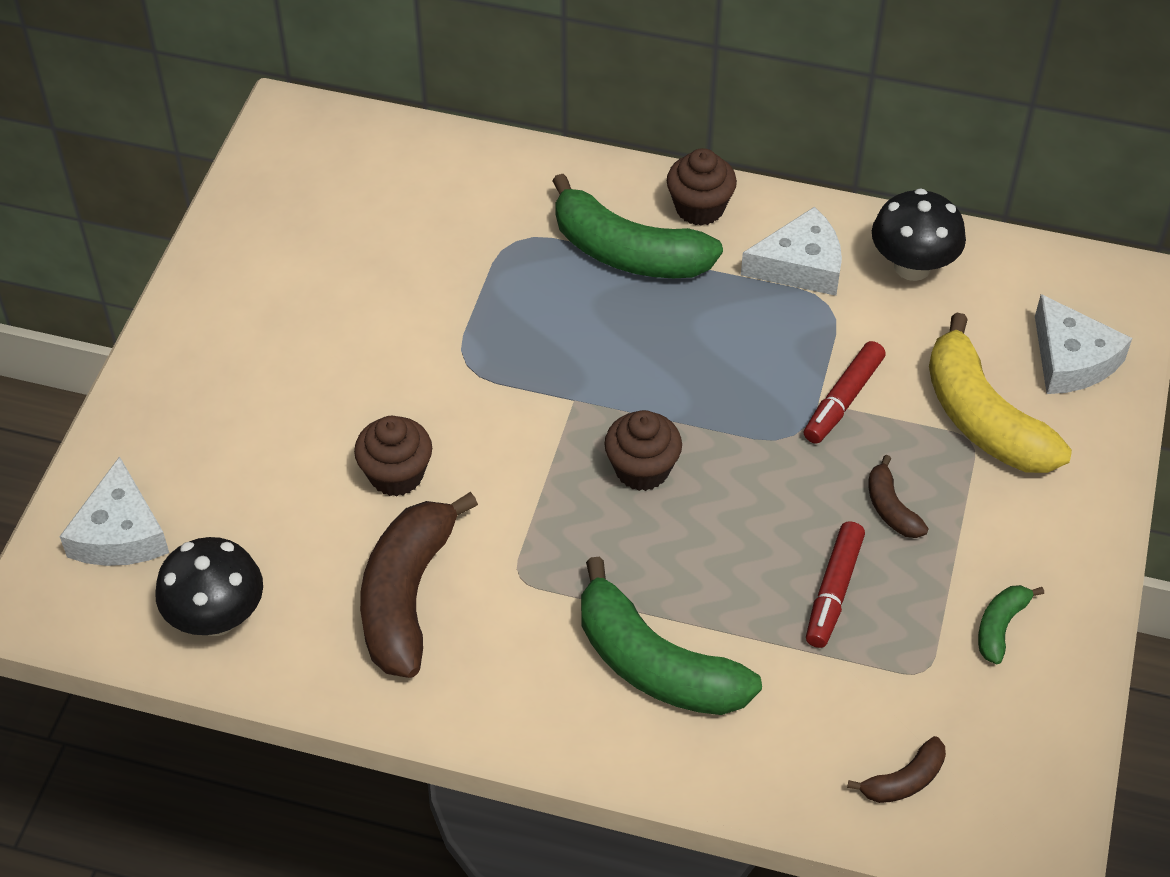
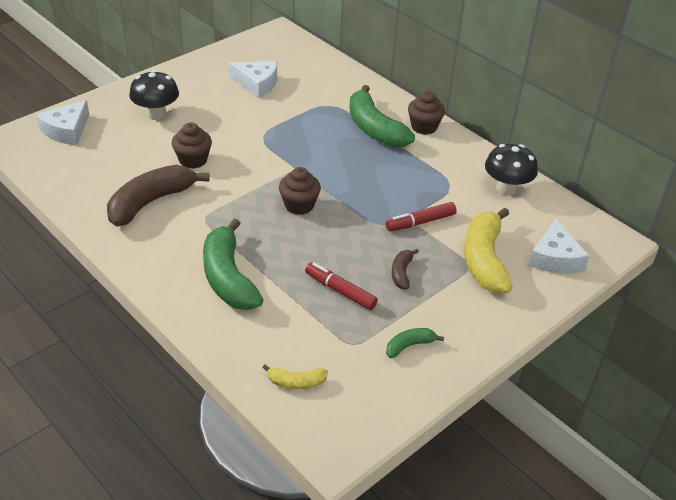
camera: 30 degrees right, 10 degrees down
black mushroom [155,537,263,636] -> black mushroom moved to [129,70,179,120]
white cheese [741,207,842,296] -> white cheese moved to [229,61,277,98]
red marker [806,521,865,648] -> red marker turned 75 degrees clockwise [305,262,378,310]
brown banana [847,736,946,803] -> yellow banana [262,364,328,389]

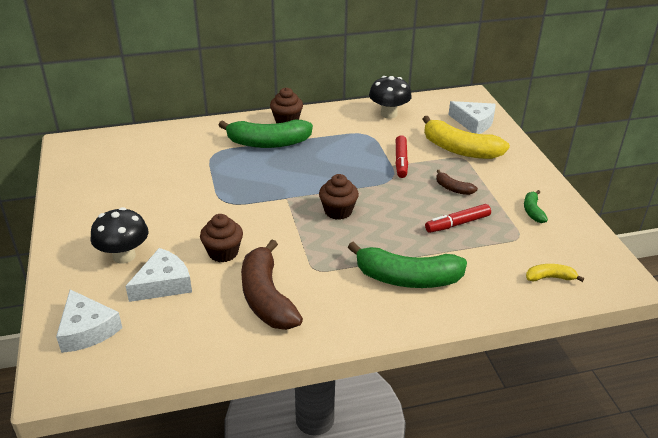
camera: 60 degrees left, 5 degrees down
white cheese [229,61,277,98] -> white cheese moved to [126,248,192,302]
yellow banana [262,364,328,389] -> yellow banana turned 120 degrees counterclockwise [526,264,584,282]

